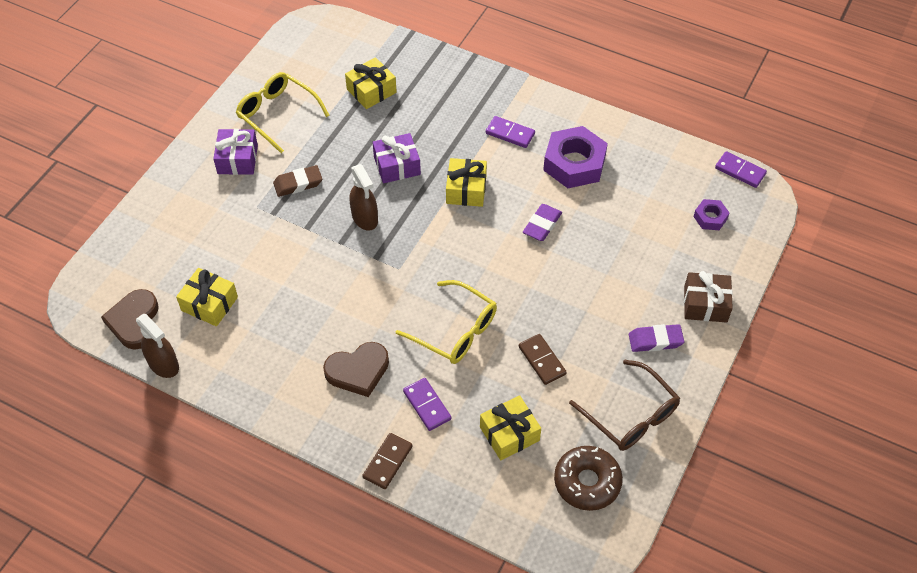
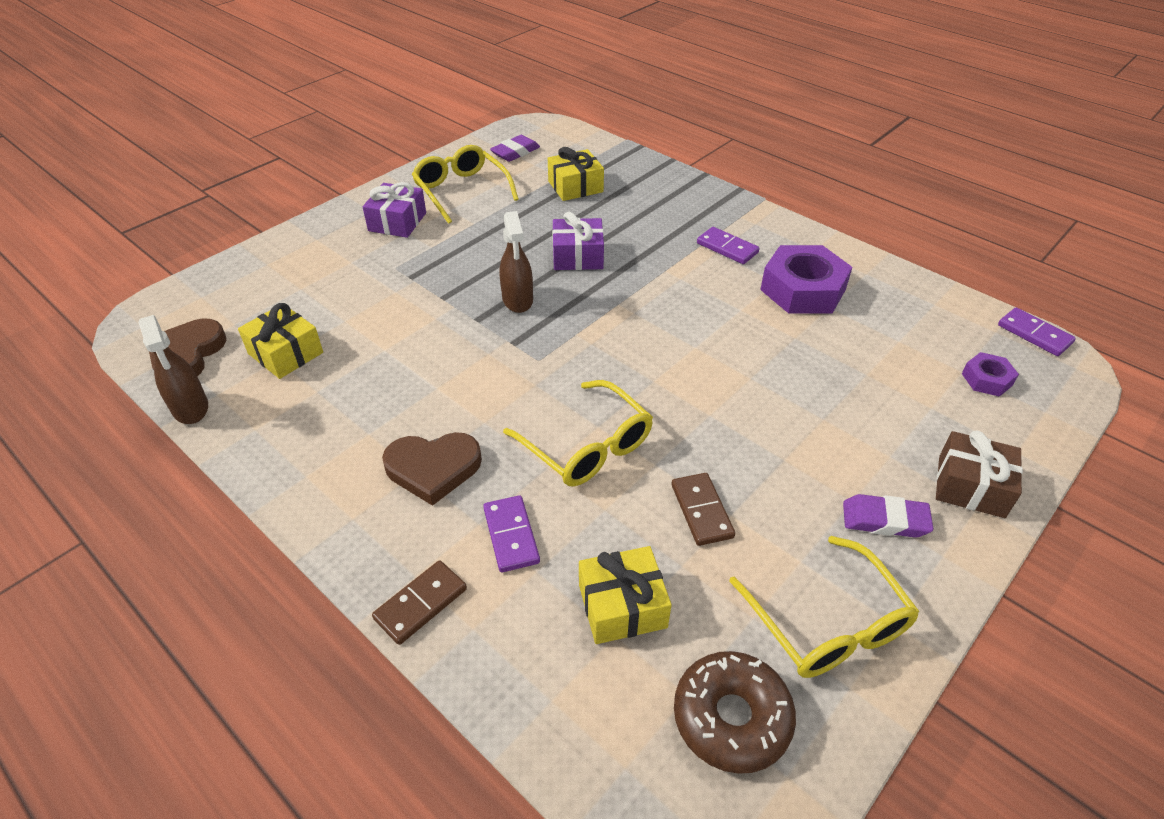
camera: 15 degrees right, 10 degrees down
brown eraser [273,165,322,197] -> none
yellow gift [446,158,487,207] -> none
purple eraser [523,204,562,241] -> purple eraser moved to [490,135,540,162]
brown glasses [569,360,680,451] -> yellow glasses [729,536,919,678]

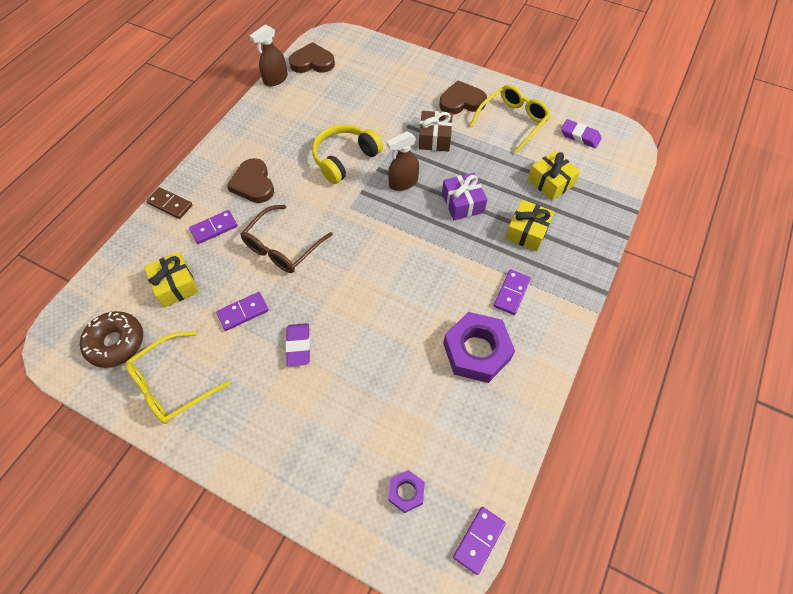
camera: 75 degrees right, 15 degrees up
yellow gift [238,303,323,379] -> yellow gift moved to [505,200,554,251]
purple gift [363,182,426,238] -> brown heart [440,80,487,115]
yellow glasses [503,380,653,486] -> brown glasses [241,205,333,273]
brown domino [671,473,735,546] -> purple domino [216,292,269,331]
purple eraser [843,494,934,538] -> purple eraser moved to [286,323,310,366]
brown gift [936,430,1023,518] -> brown gift moved to [419,111,453,152]
none -> yellow headphones [312,124,383,184]

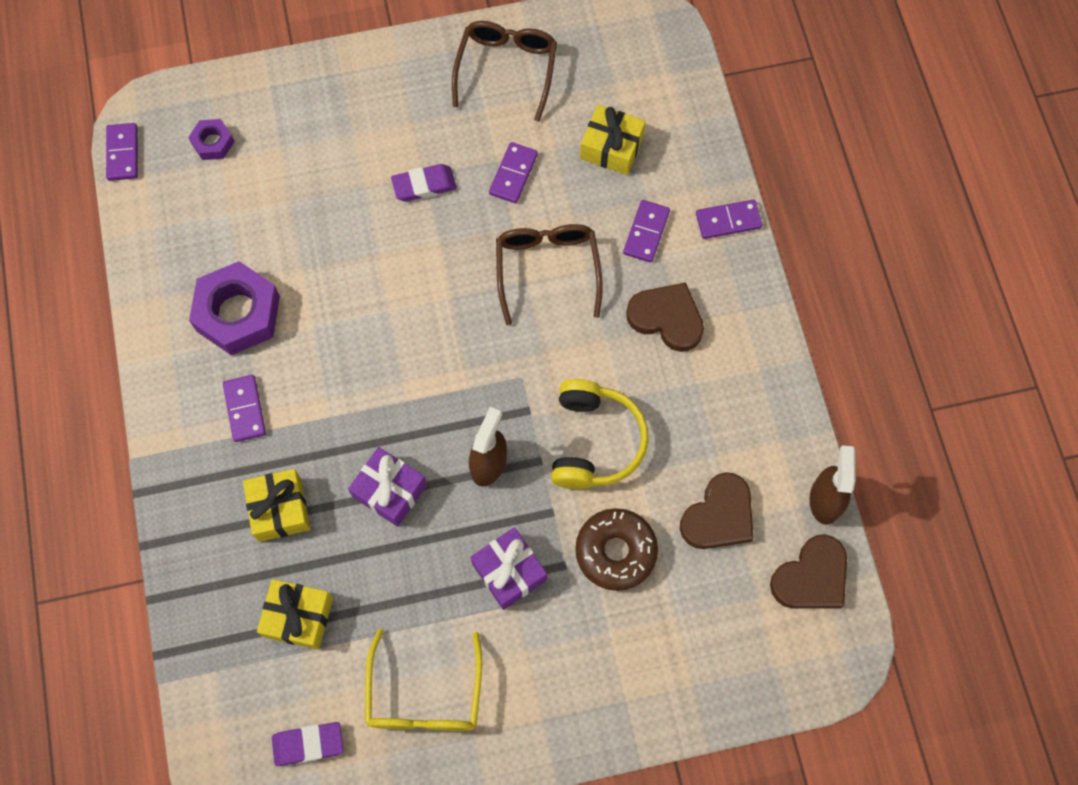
camera: 140 degrees right, 10 degrees up
brown donut [80,311,143,368] -> brown donut moved to [575,508,658,591]
yellow glasses [125,331,231,424] -> brown glasses [452,21,557,122]
brown domino [146,187,192,219] -> purple domino [696,199,763,239]
purple eraser [286,323,310,366] -> purple eraser turned 60 degrees counterclockwise [391,164,457,202]
brown gift [419,111,453,152] -> purple gift [470,527,547,610]
brown heart [440,80,487,115] -> brown heart moved to [680,472,754,549]

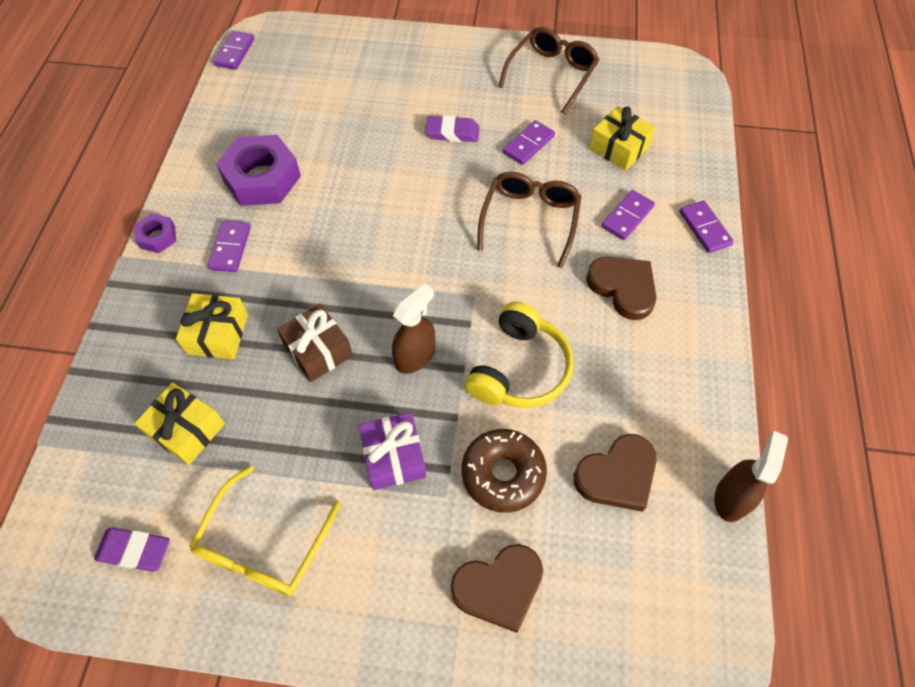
camera: 20 degrees right, 10 degrees down
purple nut [188,119,235,160] -> purple nut moved to [134,213,176,253]
purple gift [348,447,427,527] -> brown gift [277,304,353,382]
purple domino [696,199,763,239] -> purple domino turned 60 degrees clockwise [679,200,734,253]
brown heart [770,534,847,609] -> brown heart moved to [451,544,543,633]

